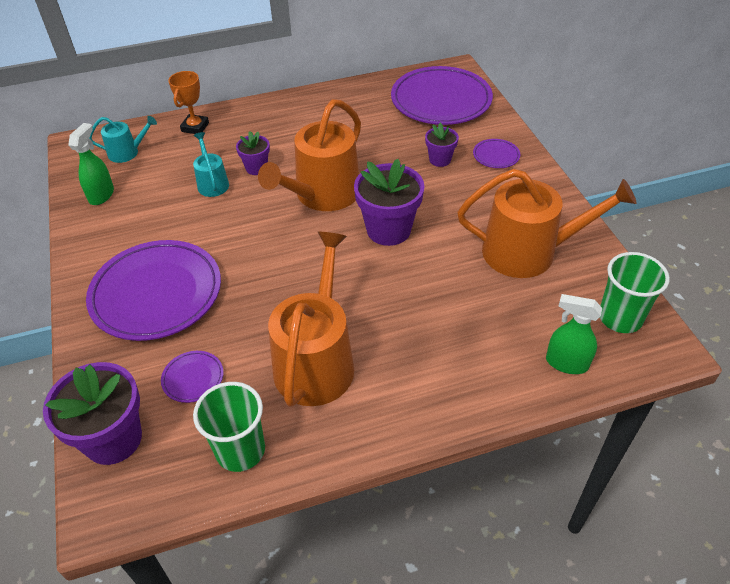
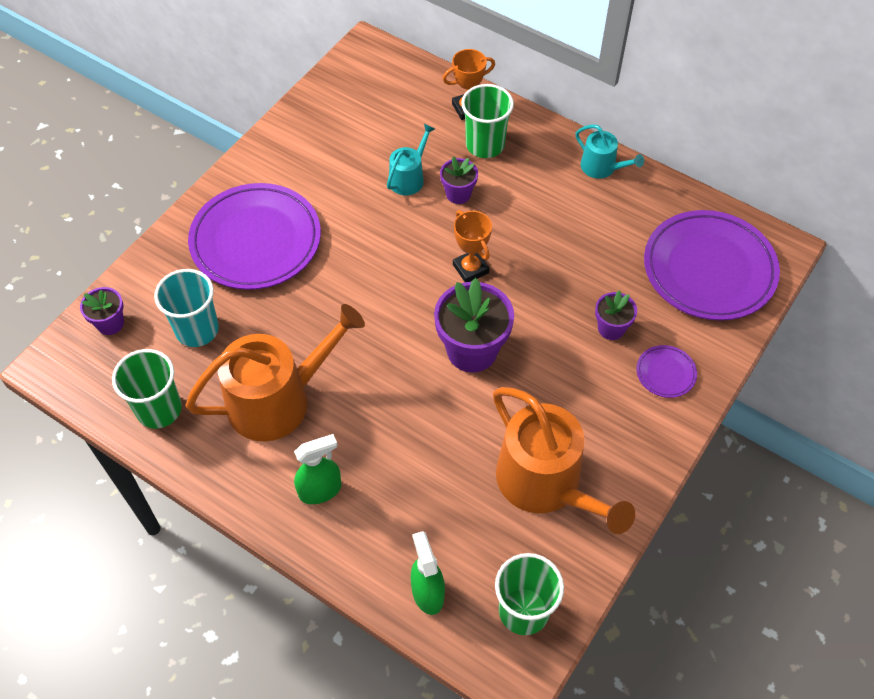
camera: 50 degrees right, 10 degrees up
purple flower pot [43,362,142,465] -> purple flower pot [80,287,124,335], size x0.54
green spray bottle [68,123,114,205] -> green spray bottle moved to [294,434,341,504]
turquoise watering can [90,116,157,163] -> turquoise watering can moved to [576,125,644,179]
purple plate [161,351,224,403] -> turquoise cup [154,269,219,347]
orange watering can [258,99,361,211] -> orange trophy [453,210,492,282]
none -> green cup [461,84,514,158]

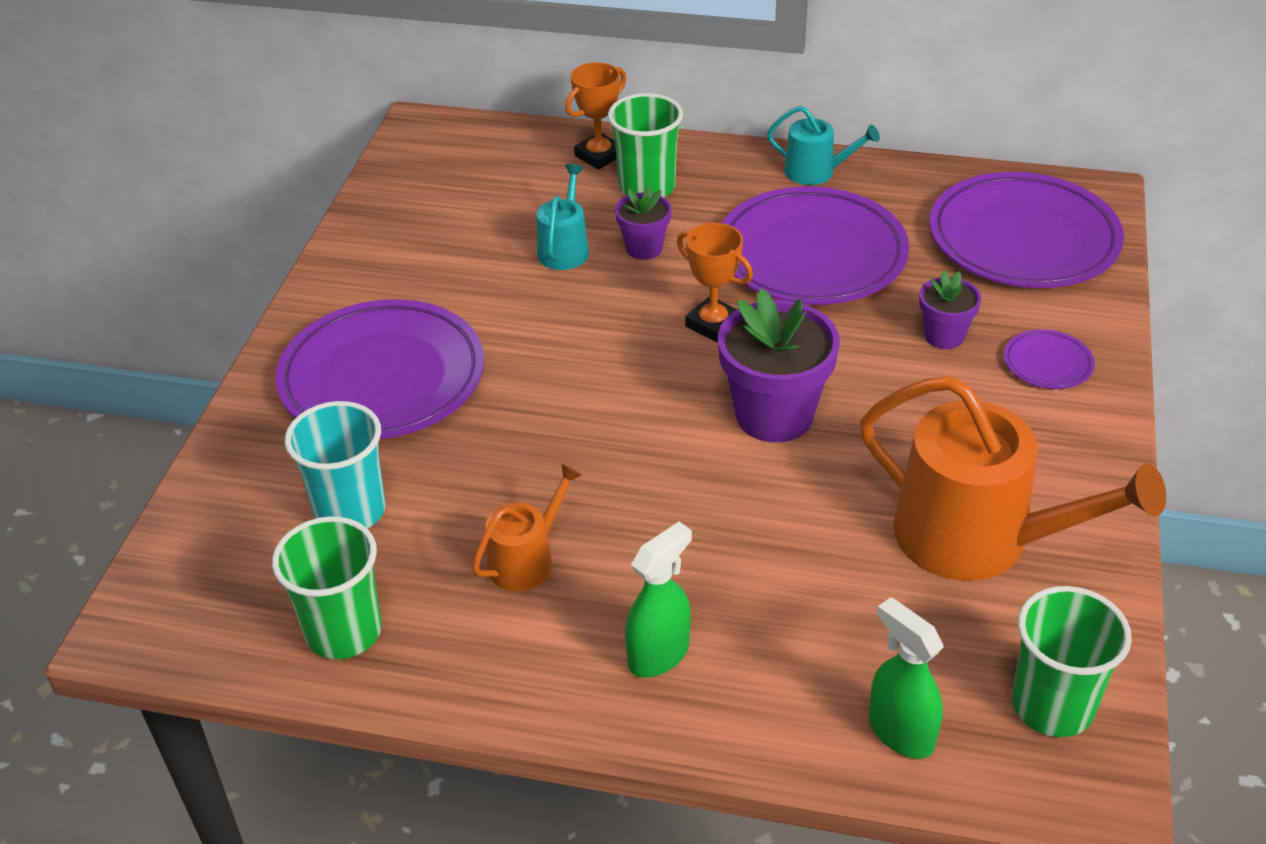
camera: 20 degrees left, 15 degrees down
purple flower pot [80,287,124,335] -> none
orange watering can [185,304,365,442] -> orange watering can [472,463,582,591], size x0.49
none -> purple plate [722,186,909,305]

